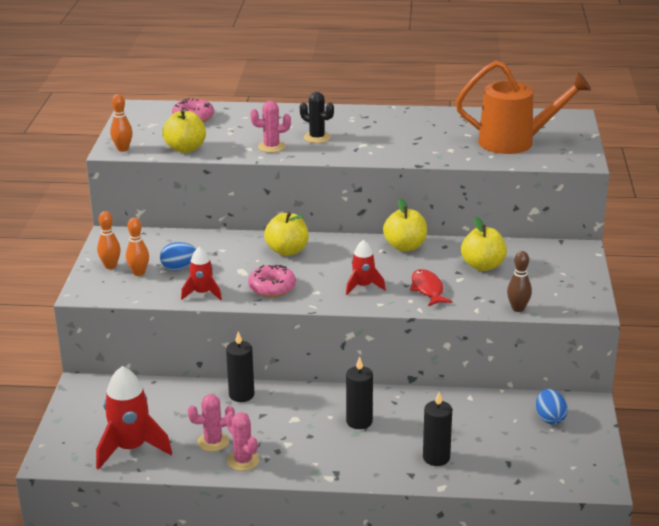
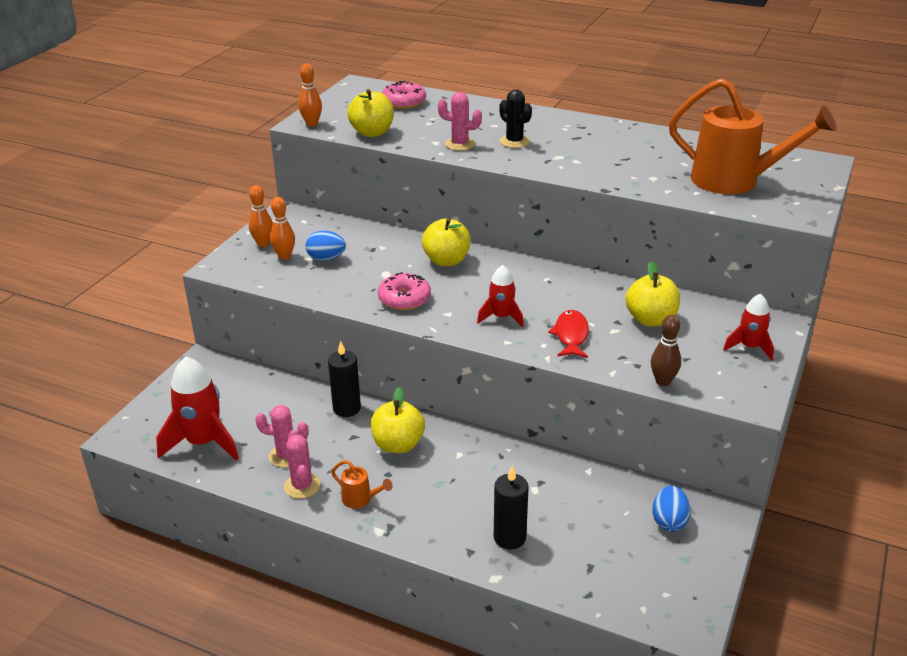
camera: 20 degrees right, 5 degrees up
red rocket [181,247,222,300] -> red rocket moved to [723,294,774,361]
black candle [346,356,373,429] -> none
yellow apple [383,198,427,252] -> yellow apple moved to [371,387,425,453]
none -> orange watering can [331,460,393,508]

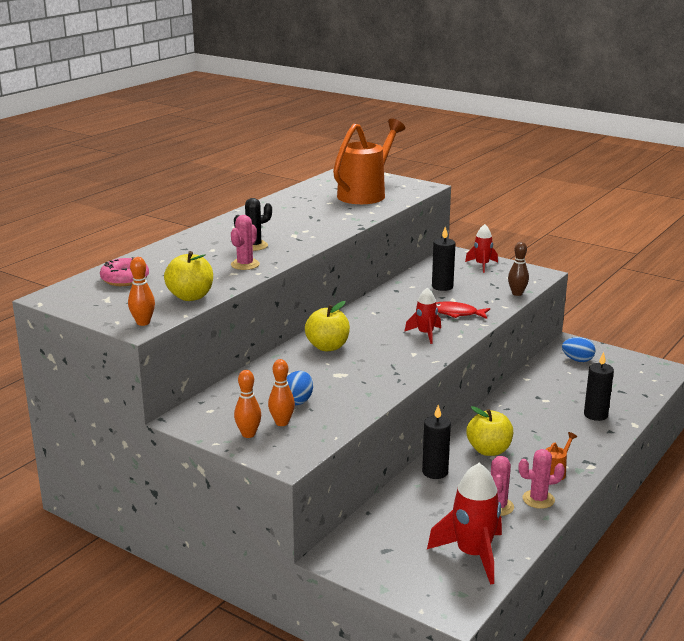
camera: 80 degrees left, 10 degrees down
pink donut [378,272,431,310] -> none
yellow apple [625,261,680,326] -> black candle [432,227,456,291]

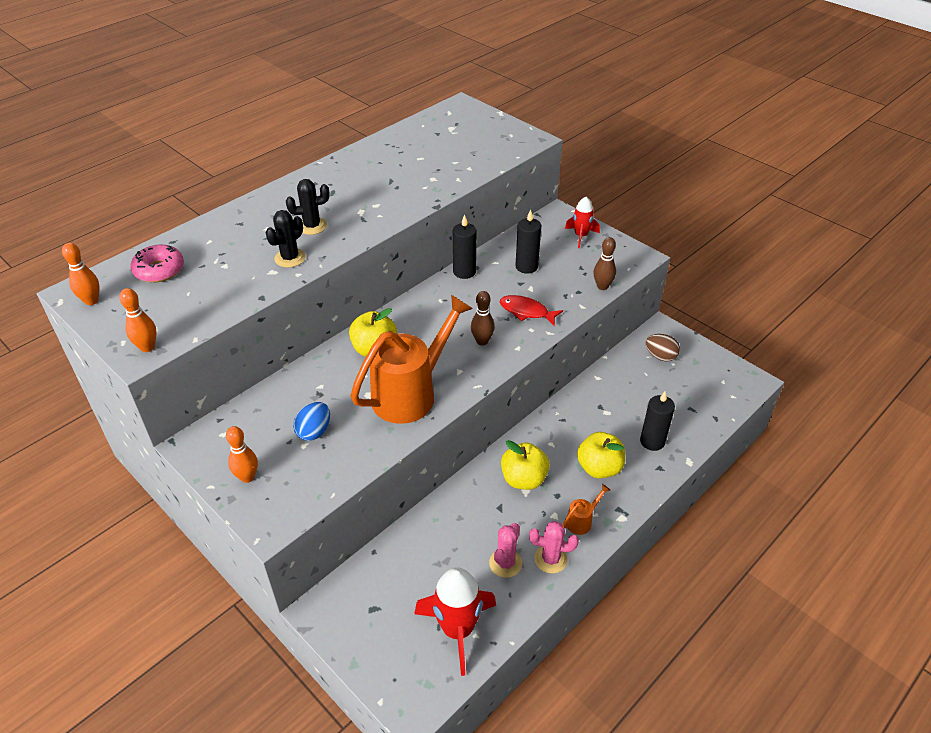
camera: 10 degrees right, 20 degrees up
yellow apple [164,251,213,301] -> yellow apple moved to [577,432,625,478]
pink cactus [231,215,260,270] -> black cactus [266,210,306,268]
orange bowling pin [268,359,295,426] -> orange bowling pin moved to [62,243,100,305]
orange watering can [333,119,405,204] -> orange watering can moved to [351,295,473,424]
red rocket [404,288,441,344] -> brown bowling pin [471,291,495,345]
black candle [422,405,451,479] -> black candle moved to [453,214,476,279]
blue egg [562,337,596,362] -> brown egg [646,334,680,361]

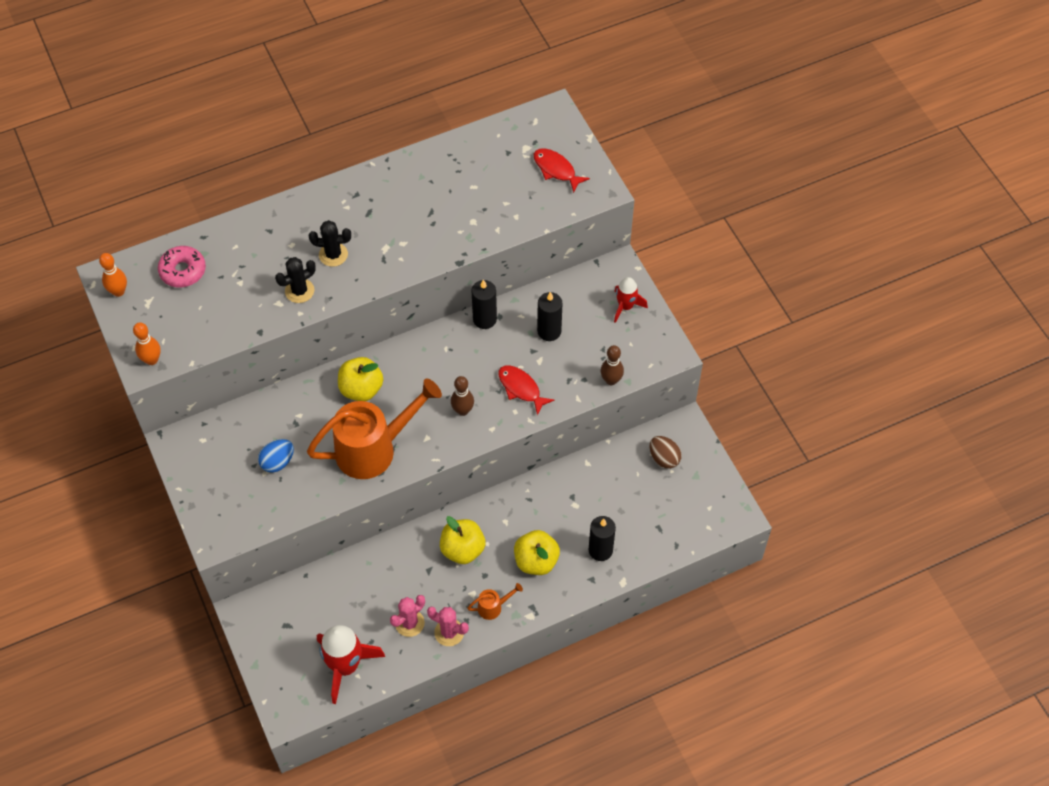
camera: 20 degrees right, 15 degrees up
orange bowling pin [226,426,258,483] -> none
none -> red fish [534,148,590,193]

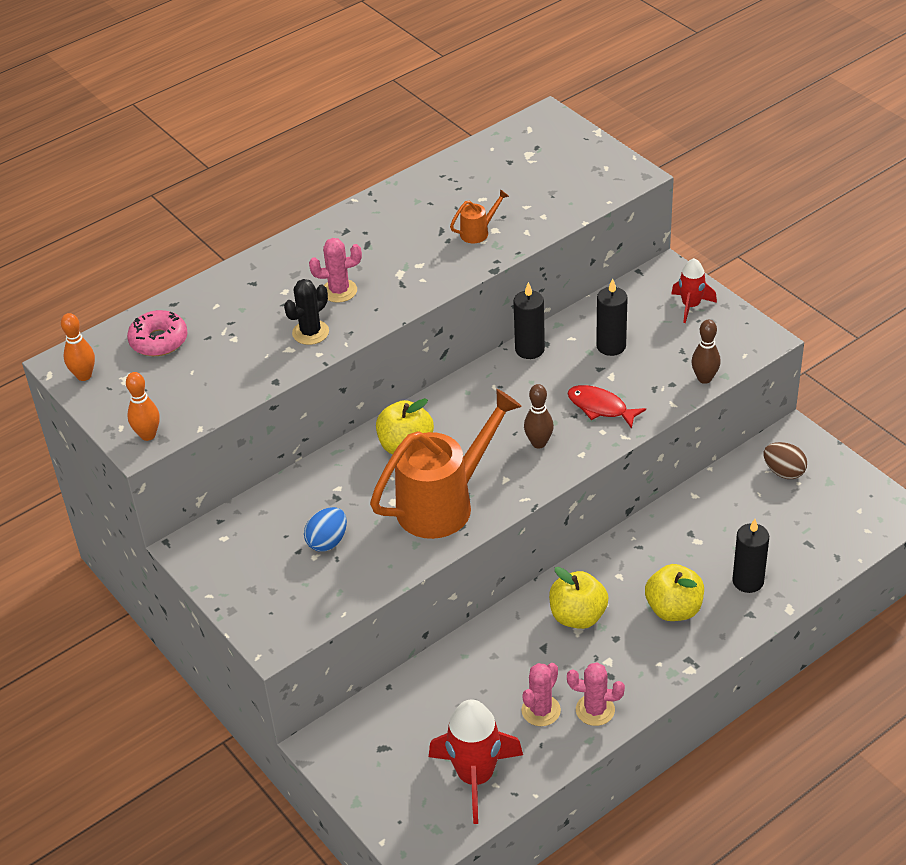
camera: 10 degrees left, 15 degrees down
black cactus [309,220,351,267] -> pink cactus [309,238,362,303]
orange watering can [467,583,523,620] -> orange watering can moved to [450,189,509,243]
red fish [534,148,590,193] -> none

